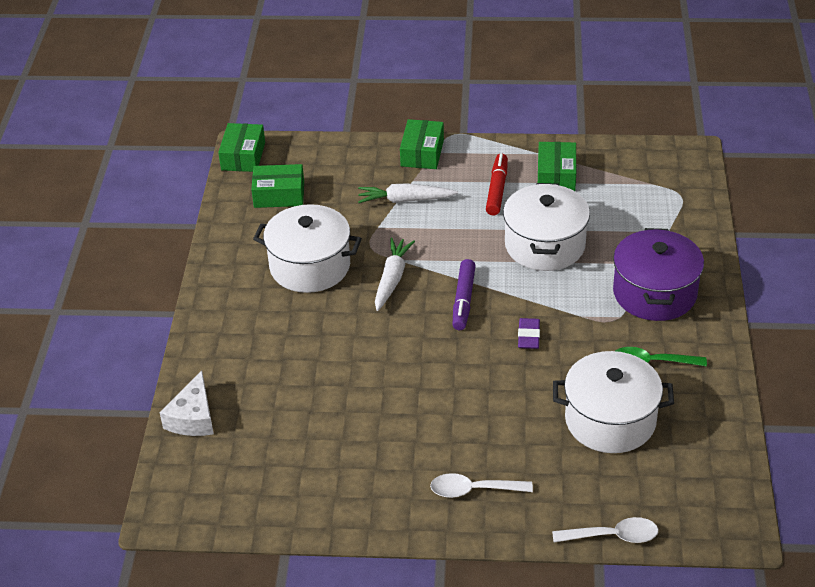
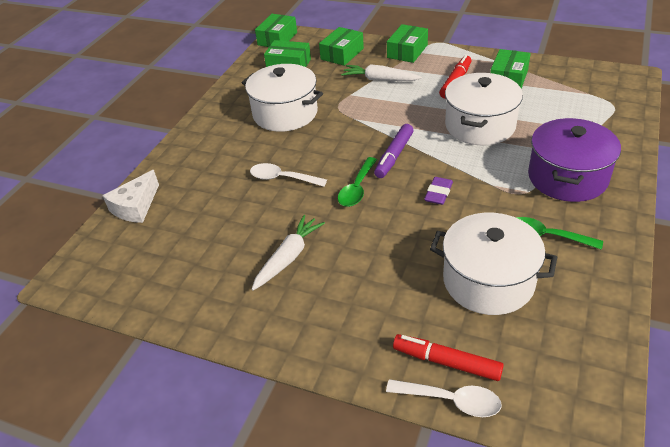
camera: 20 degrees right, 0 degrees up
white carrot [375,237,415,311] -> white carrot moved to [252,215,325,291]
white spoon [430,473,533,498] -> white spoon moved to [250,163,327,187]
none -> green box [319,27,364,66]
none -> green spoon [338,157,377,207]
none -> red marker [393,334,504,381]

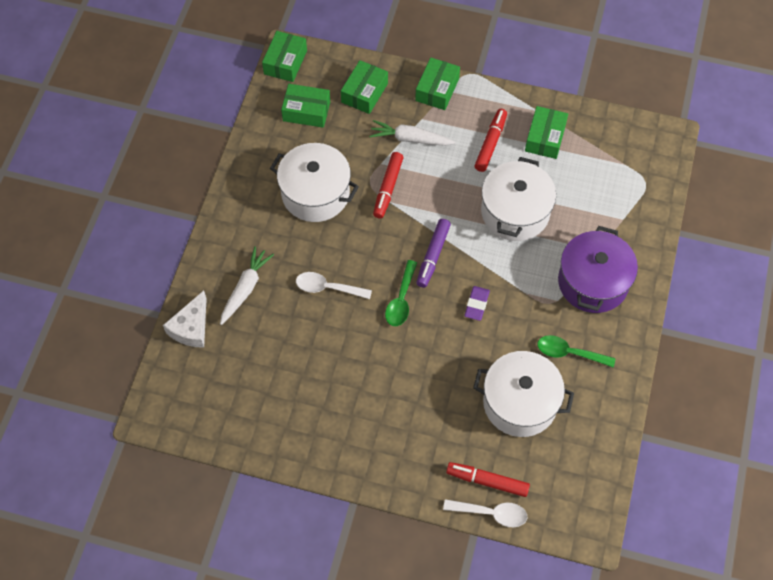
camera: 10 degrees left, 20 degrees up
white carrot [252,215,325,291] -> white carrot moved to [220,246,274,325]
none -> red marker [373,152,404,219]

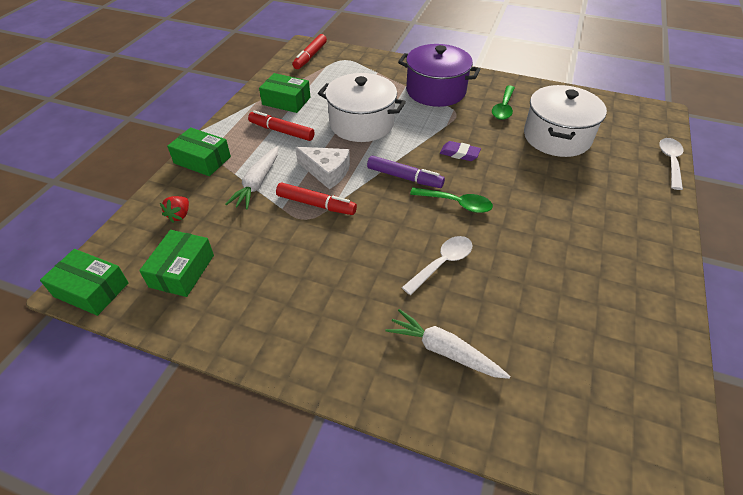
camera: 85 degrees left, 15 degrees down
white cheese [163,291,207,348] -> white cheese moved to [295,147,350,189]
white pot [270,143,359,222] -> none
white spoon [296,272,372,299] -> white spoon turned 150 degrees counterclockwise [402,236,472,295]
green box [341,60,388,114] -> red strawberry [160,196,189,223]
red marker [446,462,530,497] -> red marker moved to [292,34,327,69]

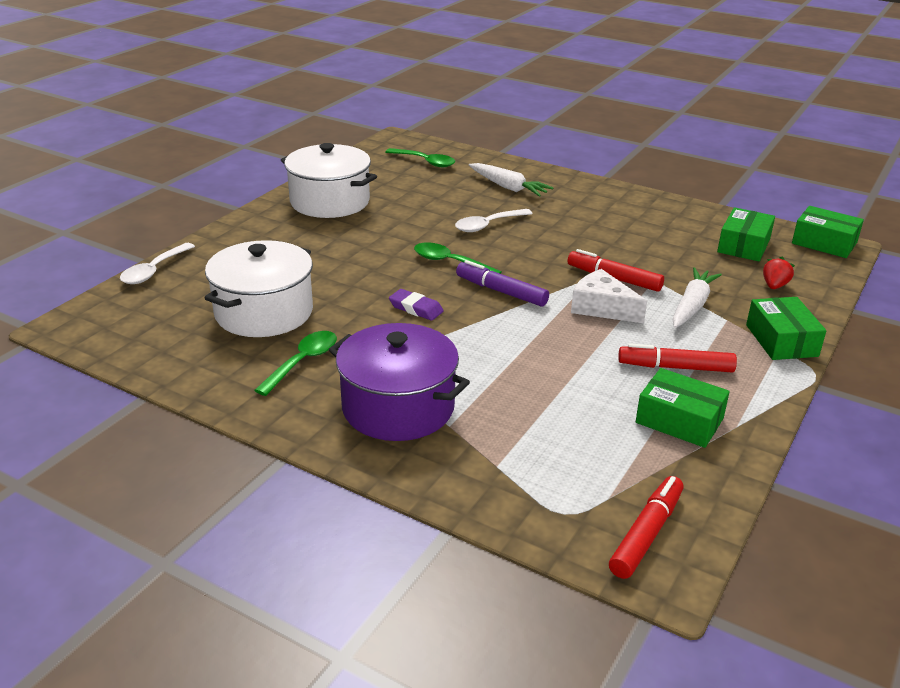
camera: 170 degrees left, 15 degrees down
green box [167,127,231,176] -> green box turned 45 degrees clockwise [746,297,826,360]
red marker [248,111,315,141] -> red marker turned 150 degrees clockwise [618,343,737,372]
white pot [318,73,406,142] -> white pot moved to [281,143,377,218]
none -> green spoon [386,148,455,167]

